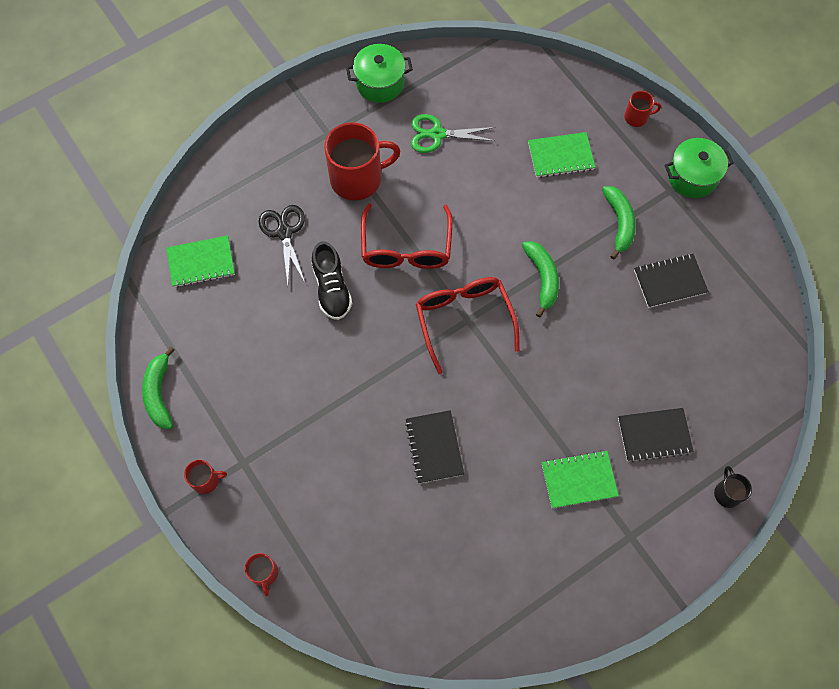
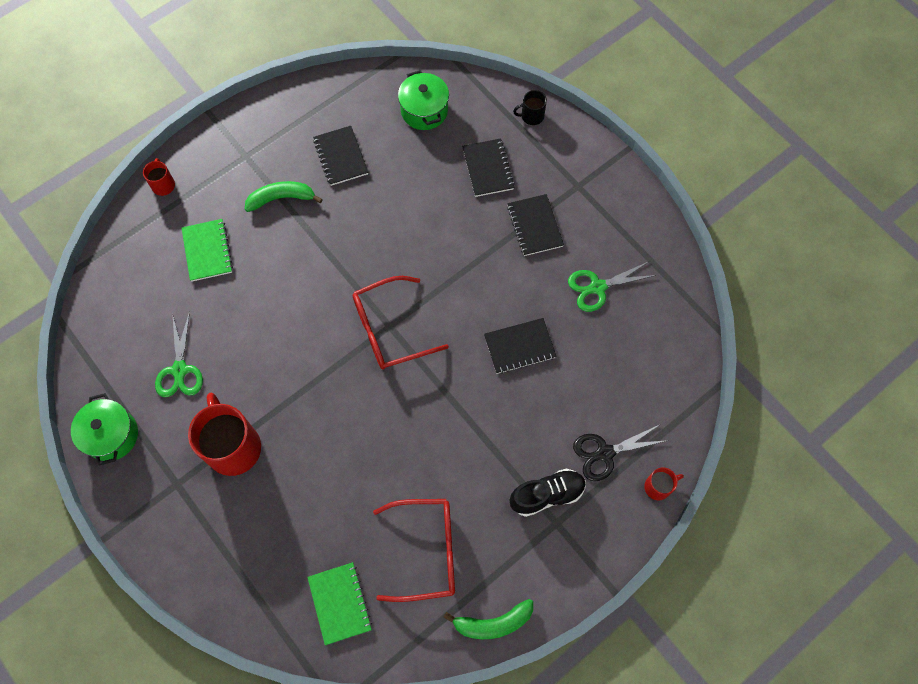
camera: 95 degrees left, 0 degrees up
red mug [184,460,227,494] -> none
black scissors [259,205,305,285] -> black scissors moved to [573,425,668,481]
black shoe [312,241,352,320] -> black shoe moved to [510,469,586,517]
red glasses [361,203,452,269] -> red glasses moved to [373,499,455,602]
green banana [522,241,559,317] -> none
green notebook [542,450,619,508] -> black notebook [507,194,564,256]
green pot [664,138,734,198] -> green pot moved to [398,70,449,130]
none -> green scissors [568,261,657,312]

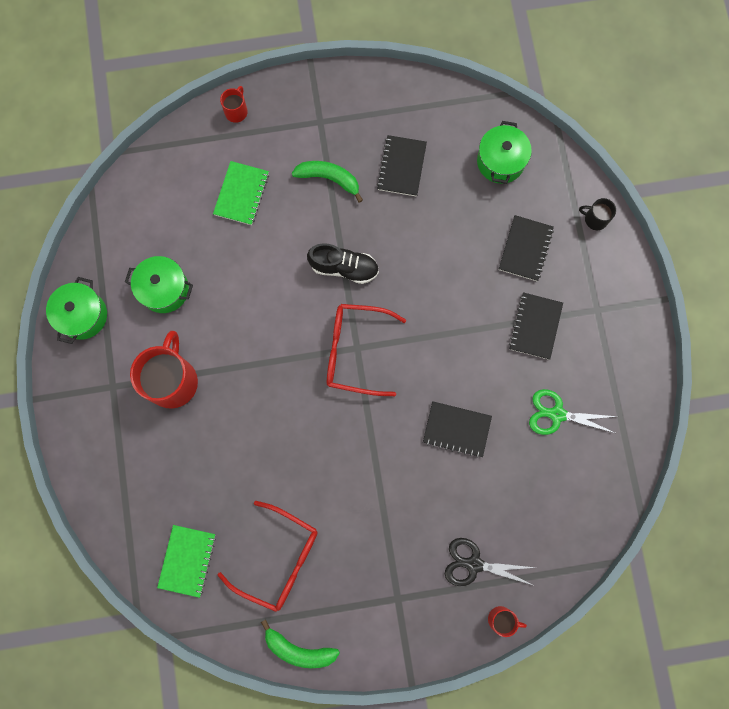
camera: 30 degrees right, 10 degrees up
green scissors [155,311,203,397] -> green pot [125,256,193,313]
black shoe [510,469,586,517] -> black shoe moved to [307,243,379,284]

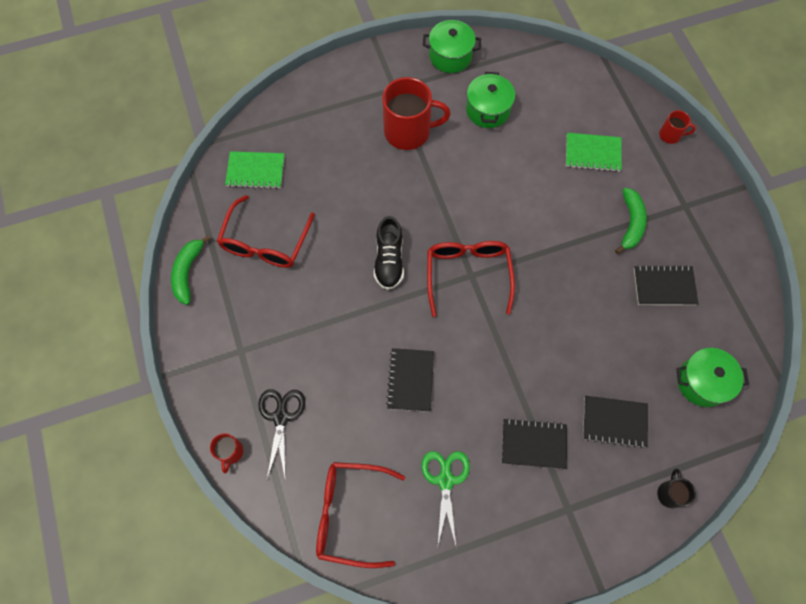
camera: 80 degrees right, 10 degrees down
black shoe [307,243,379,284] -> black shoe moved to [374,216,404,290]
none -> red glasses [316,462,405,568]

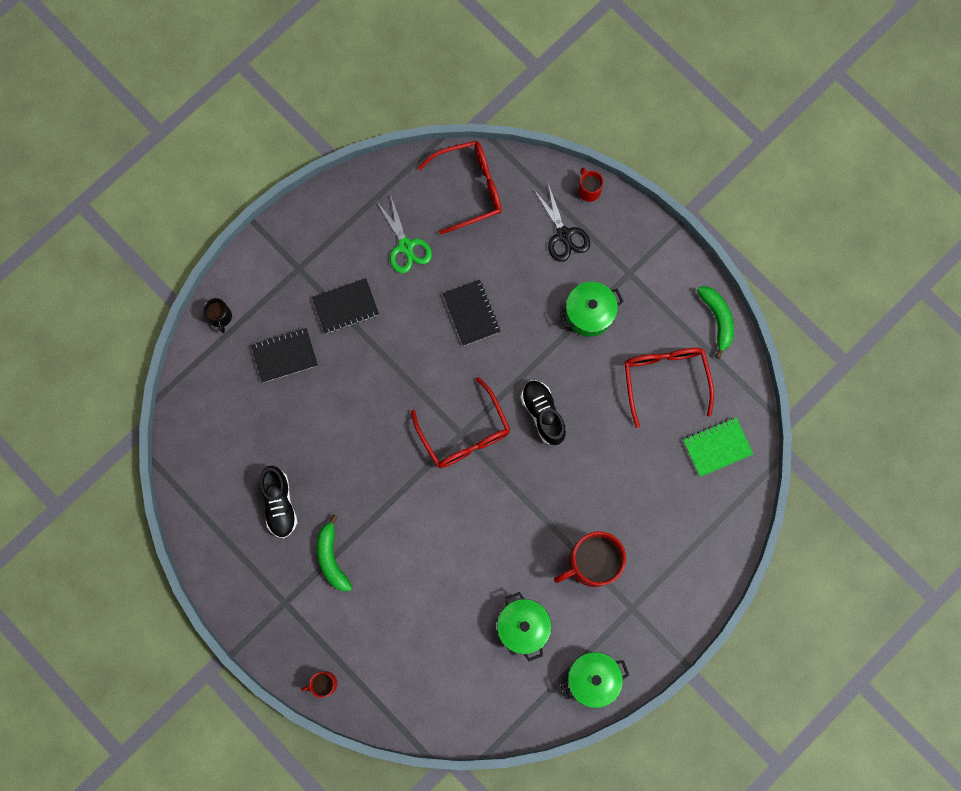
camera: 155 degrees right, 10 degrees up
green notebook [566,133,622,172] -> none
black notebook [634,265,698,305] -> black shoe [260,466,297,538]
green pot [676,348,749,407] -> green pot moved to [559,282,624,337]

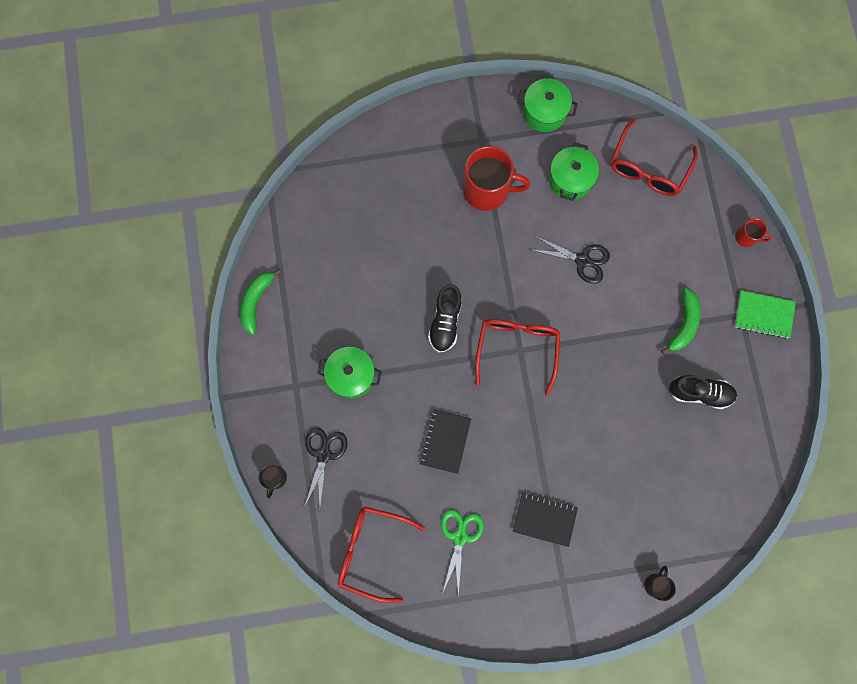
camera: 145 degrees left, 0 degrees up
black notebook [251,328,318,383] -> none
black shoe [260,466,297,538] -> black shoe turned 75 degrees clockwise [669,375,737,409]
red mug [578,168,604,202] -> black mug [259,465,287,499]
red glasses [624,348,714,428] -> red glasses moved to [611,119,698,196]
green notebook [683,417,753,477] -> green notebook moved to [735,290,796,339]
none -> black scissors [532,236,610,284]

